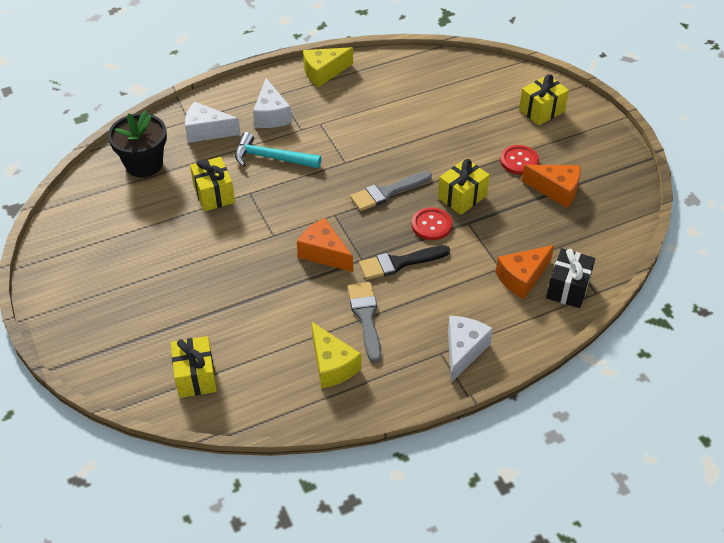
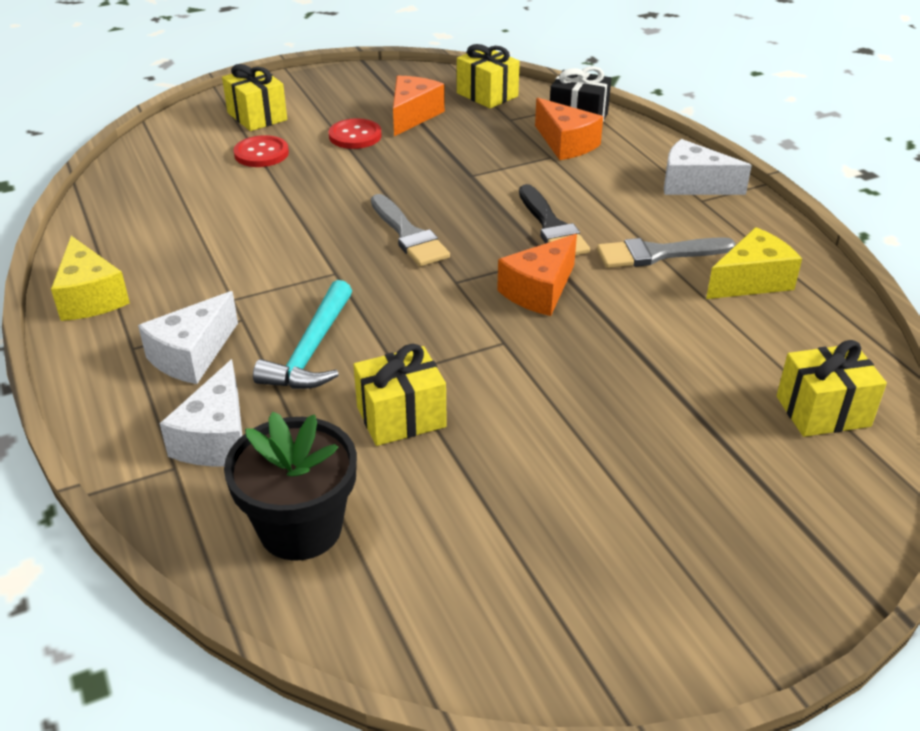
camera: 90 degrees left, 10 degrees down
white cheese [253,78,292,128] -> white cheese turned 135 degrees clockwise [138,291,238,384]
red button [412,207,452,240] -> red button moved to [234,135,289,167]
yellow gift [438,159,490,215] -> yellow gift moved to [457,44,520,108]

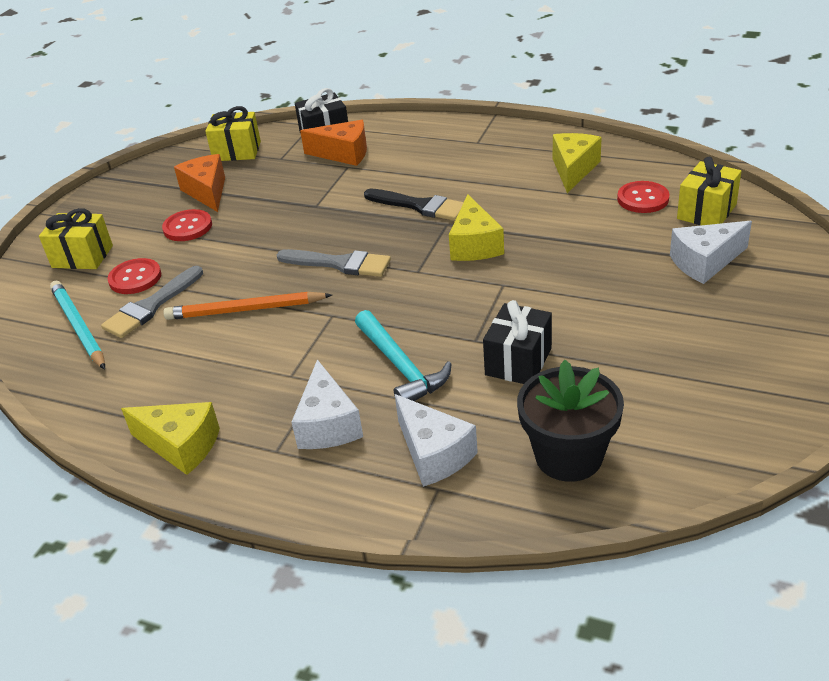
camera: 40 degrees left, 0 degrees up
yellow gift [353,344,447,446] -> black gift [483,300,552,384]
orange cheese [497,234,577,316] -> yellow cheese [449,194,504,261]
grey brush [597,237,736,268] -> grey brush moved to [101,266,203,338]
white cheese [664,139,752,195] -> white cheese moved to [670,221,752,284]
none -> turquoise pencil [50,281,105,370]
none -> orange pencil [163,292,332,320]
none -> red button [617,181,670,213]

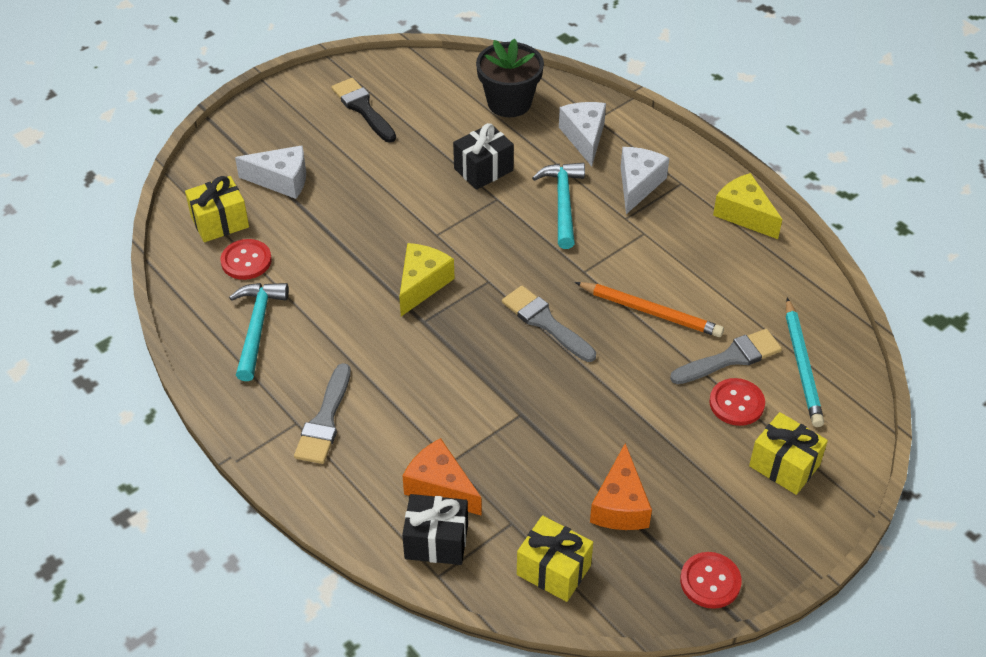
camera: 155 degrees left, 10 degrees up
red button [162,209,212,241] -> red button moved to [680,552,742,609]
black brush [364,189,464,221] -> black brush moved to [331,78,396,143]
yellow cheese [553,133,602,193] -> turquoise hammer [229,283,289,381]
none -> grey brush [294,363,351,464]

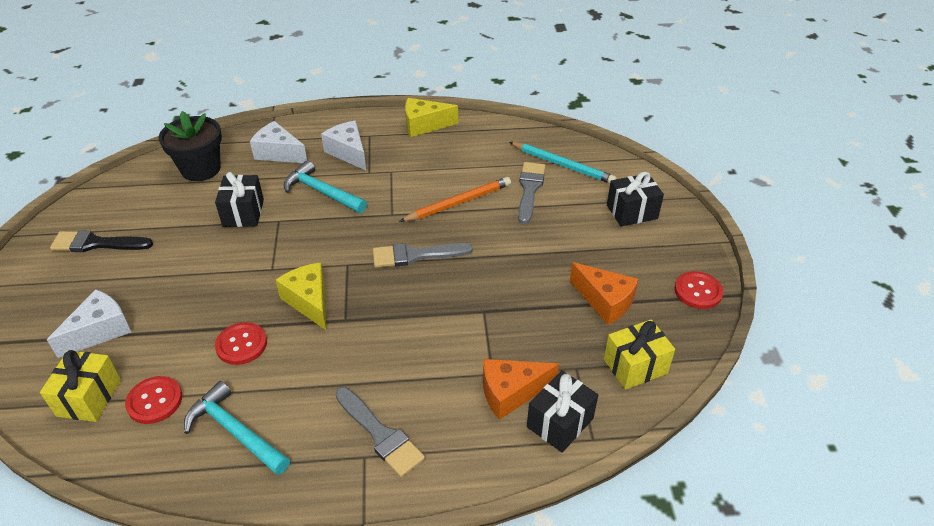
camera: 55 degrees left, 5 degrees down
red button [709,378,765,426] -> red button moved to [215,322,267,365]
yellow gift [749,412,828,495] -> black gift [607,172,664,227]

